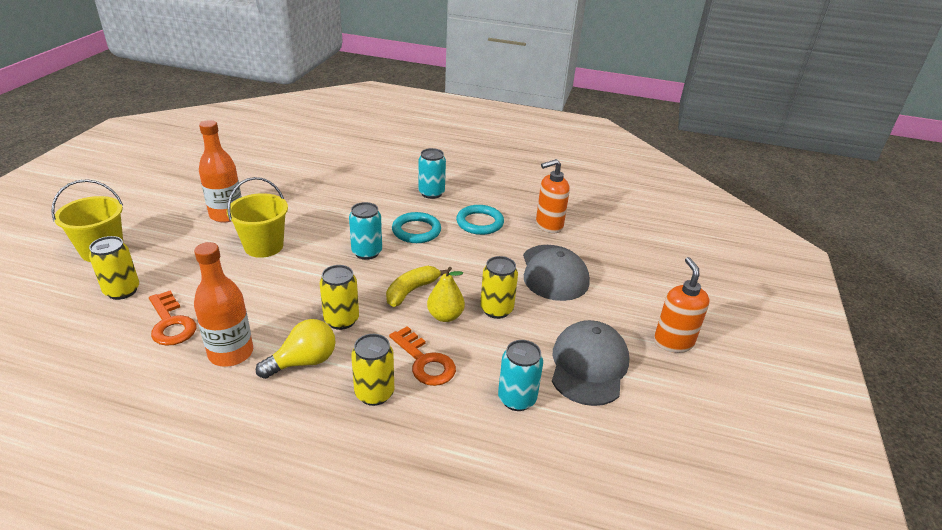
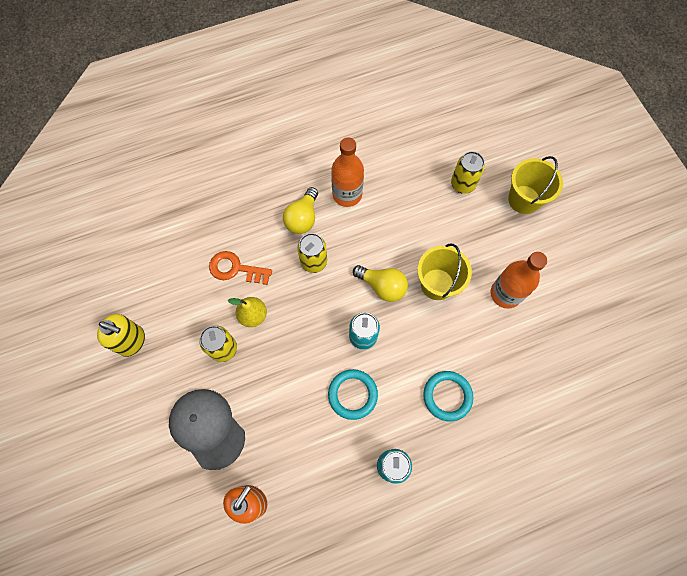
camera: 145 degrees right, 35 degrees up
orange key [149,291,196,346] -> none
yellow can [351,334,394,406] -> none
yellow banana [386,266,447,307] -> none
turquoise ring [456,205,504,235] -> turquoise ring moved to [423,371,473,421]
turquoise can [498,340,543,411] -> none
grey cap [552,320,629,406] -> yellow soap dispenser [97,314,145,357]
orange soap dispenser [654,257,710,353] -> none
none -> yellow light bulb [353,265,408,302]

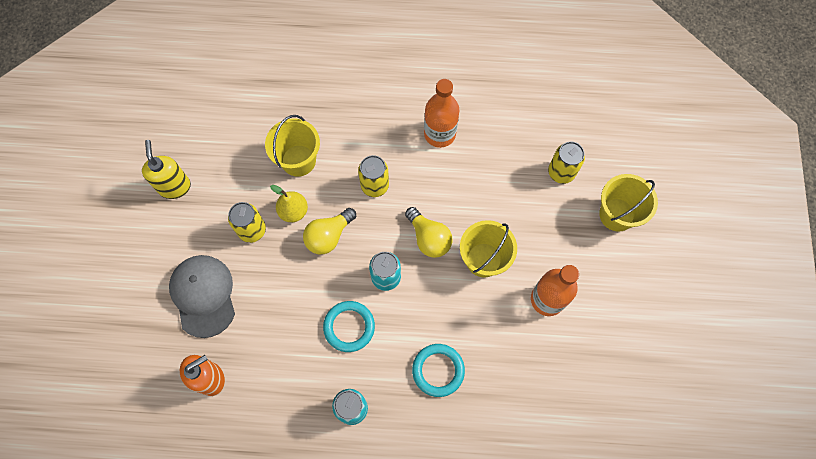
camera: 25 degrees right, 0 degrees up
yellow soap dispenser [97,314,145,357] -> yellow soap dispenser turned 150 degrees counterclockwise [142,140,191,199]
orange key [209,251,272,285] -> yellow bucket [265,115,320,177]
yellow light bulb [283,187,318,234] -> yellow light bulb moved to [303,208,356,254]

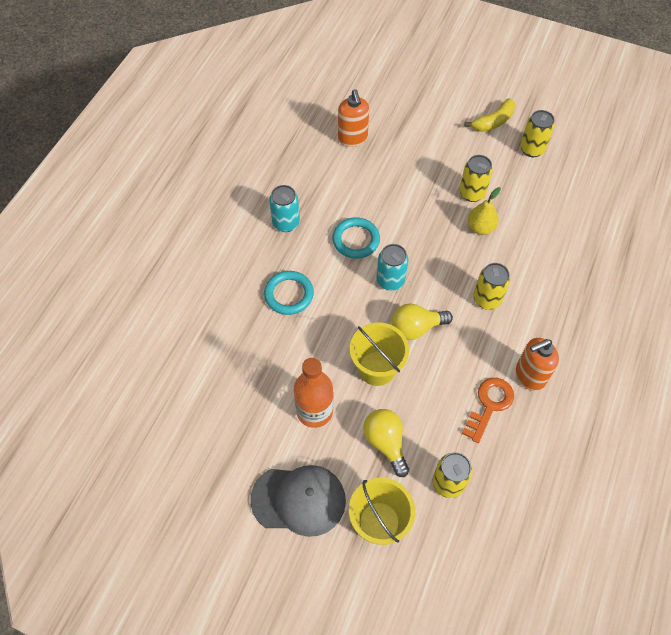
camera: 110 degrees right, 10 degrees down
yellow soap dispenser [142,140,191,199] -> yellow can [520,110,555,157]
grey cap [169,255,235,338] -> grey cap moved to [250,465,346,537]
yellow bucket [265,115,320,177] -> none
yellow light bulb [303,208,356,254] -> yellow light bulb moved to [363,409,409,477]
orange bottle [424,79,459,148] -> orange soap dispenser [515,338,559,391]
none -> orange key [462,378,514,443]
none -> yellow banana [465,98,515,132]

